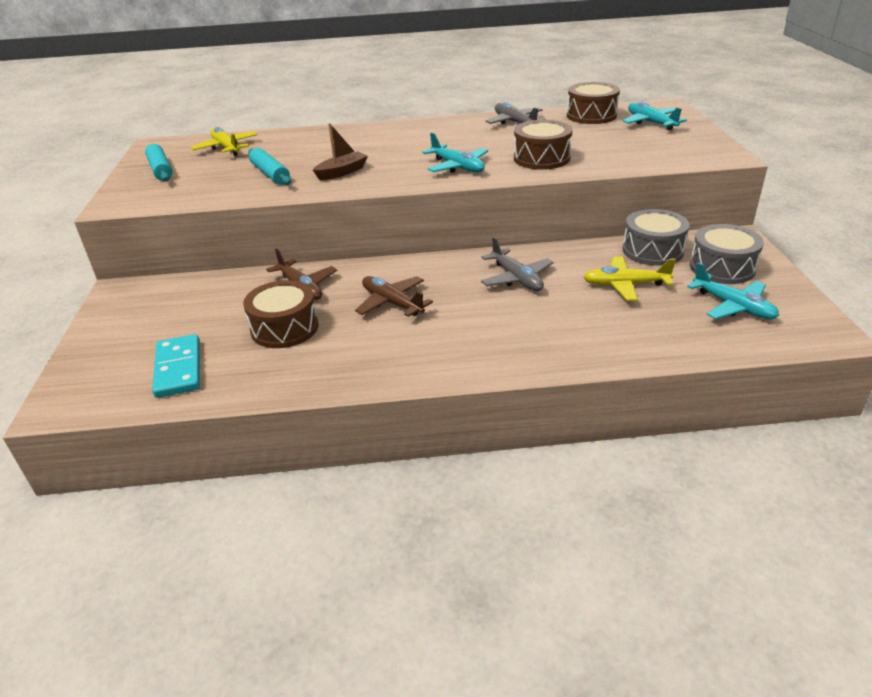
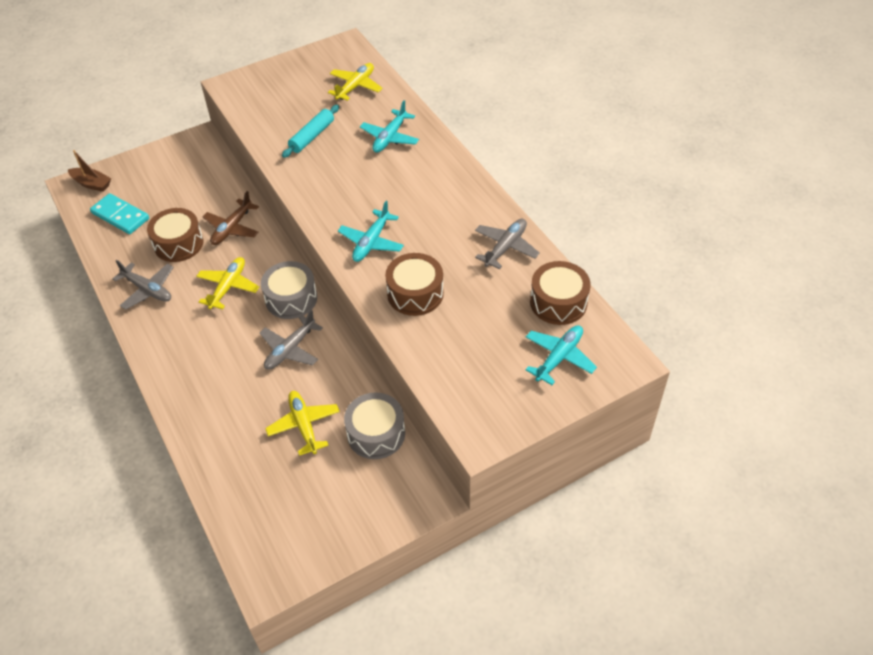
camera: 65 degrees right, 15 degrees up
turquoise rolling pin [145,144,173,181] -> none
turquoise domino [152,334,200,398] -> turquoise domino turned 75 degrees clockwise [90,193,149,234]
brown boat [313,123,368,180] -> brown boat moved to [68,150,111,192]
brown plane [355,276,433,317] -> yellow plane [196,257,259,309]
turquoise plane [687,263,779,319] -> turquoise plane moved to [360,100,419,153]
grey drum [690,224,764,284] -> grey drum moved to [261,261,317,319]
none -> grey plane [112,260,174,310]

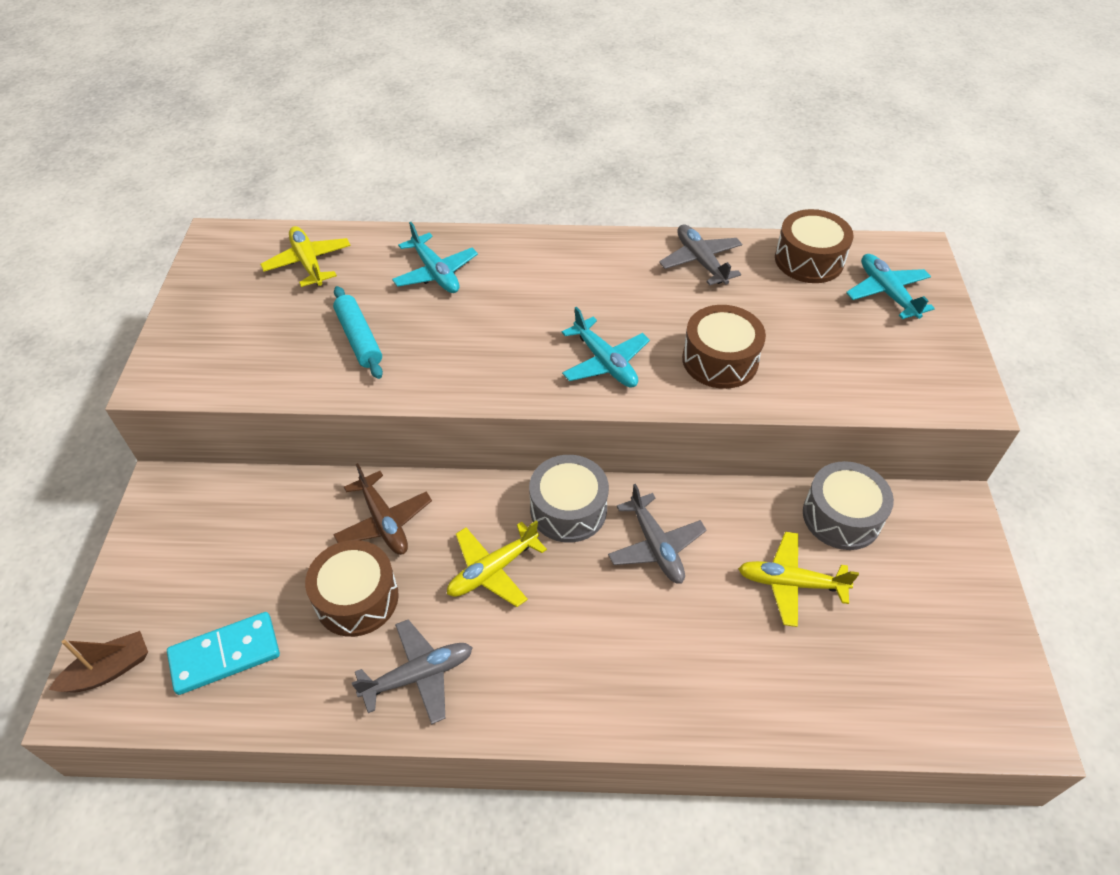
camera: 60 degrees left, 0 degrees up
yellow plane [196,257,259,309] -> yellow plane turned 90 degrees counterclockwise [447,520,547,607]

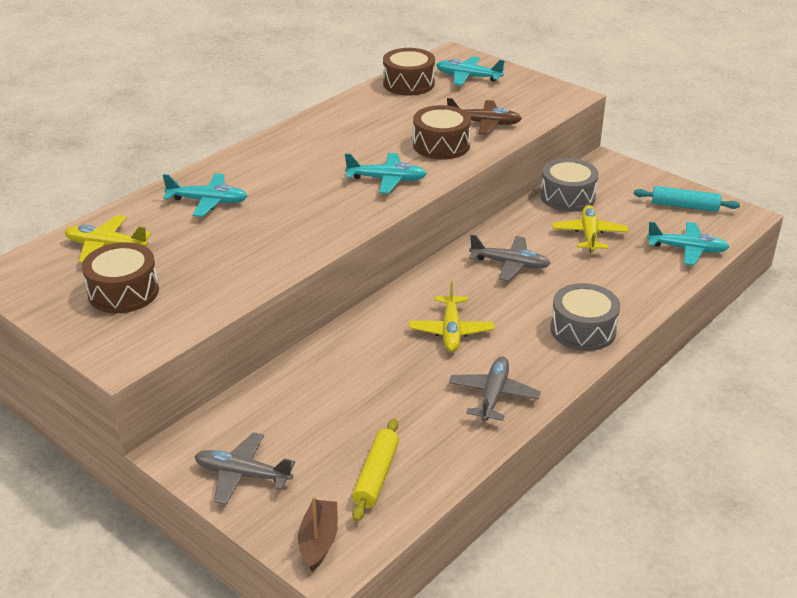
camera: 50 degrees left, 15 degrees down
turquoise domino [167,612,280,695] -> yellow rolling pin [352,418,399,522]
brown drum [305,540,399,637] -> brown drum moved to [82,242,159,313]
turquoise rolling pin [333,286,383,379] -> turquoise rolling pin moved to [634,186,740,212]
brown plane [333,463,432,555] -> brown plane moved to [447,98,522,135]
grey drum [529,455,609,543] -> grey drum moved to [551,283,620,351]
grey plane [659,224,742,285] -> grey plane moved to [194,432,295,504]
yellow plane [738,532,859,627] -> yellow plane turned 135 degrees clockwise [552,205,629,252]
none -> turquoise plane [647,222,729,265]

